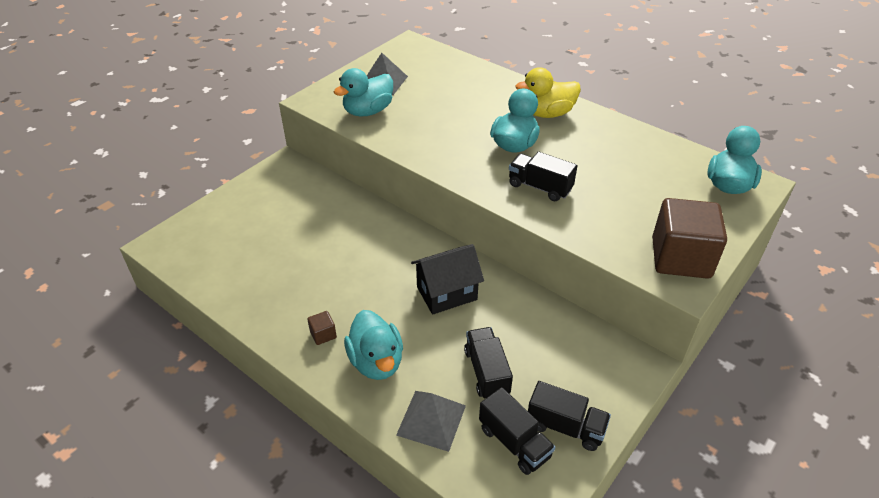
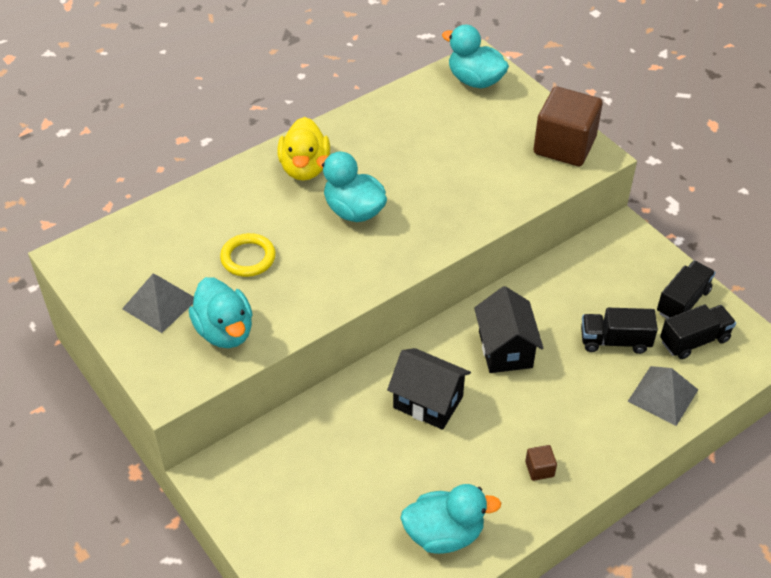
camera: 75 degrees left, 5 degrees up
turquoise duck [344,310,403,380] -> turquoise duck moved to [400,484,501,554]
black truck [509,152,577,201] -> none
none -> yellow ring [220,233,276,277]
none -> black house [387,348,471,430]

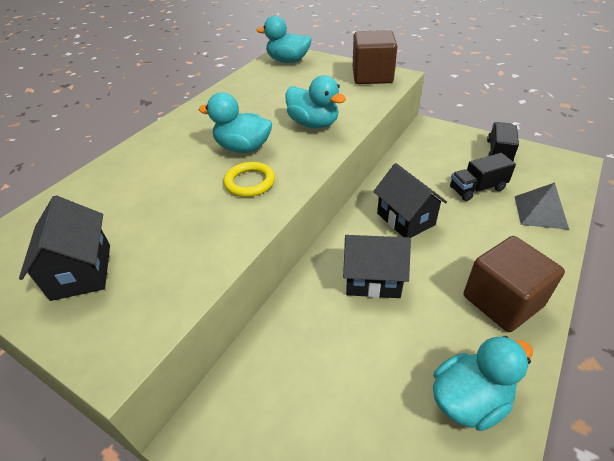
camera: 20 degrees left, 5 degrees down
grey pyramid [122,274,194,333] -> black house [19,195,110,301]
turquoise duck [189,277,253,348] -> turquoise duck moved to [286,75,346,128]
yellow ring [220,233,276,277] -> yellow ring moved to [223,162,275,197]
yellow duck [278,117,330,181] -> none
brown cube [525,445,557,481] -> brown cube [464,236,565,332], size x2.48
black truck [660,304,736,359] -> none

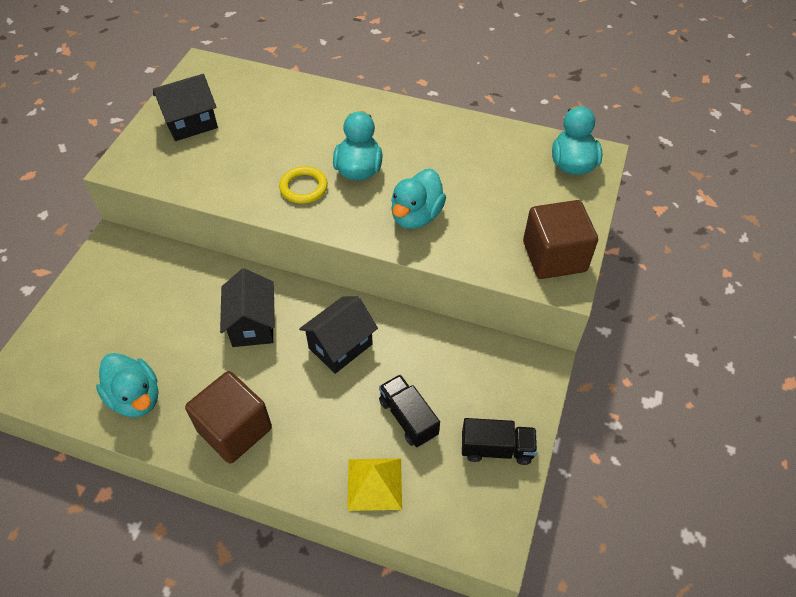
camera: 75 degrees right, 10 degrees up
grey pyramid [515,182,569,230] -> yellow pyramid [347,458,402,511]

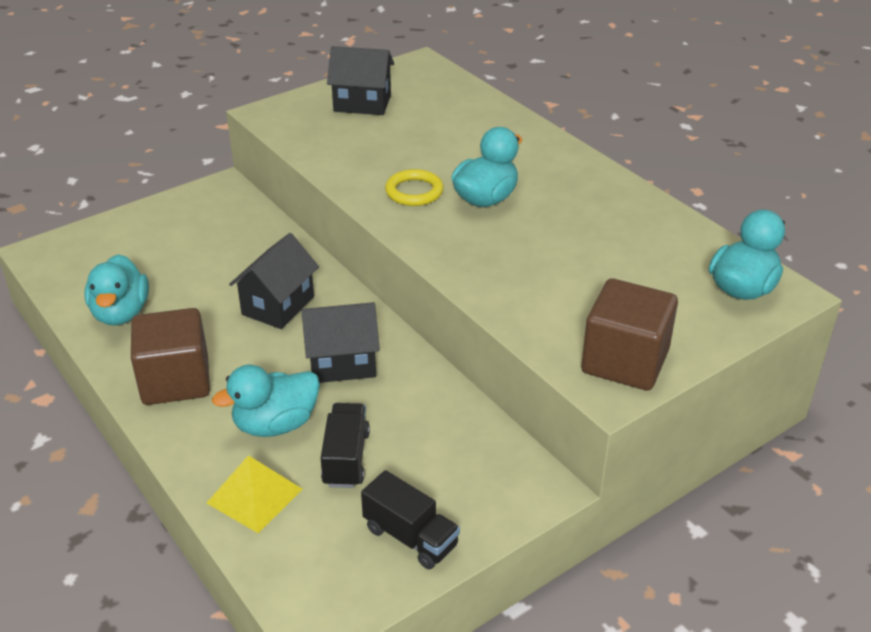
camera: 35 degrees right, 15 degrees down
turquoise duck [391,169,446,229] -> turquoise duck moved to [212,365,320,437]

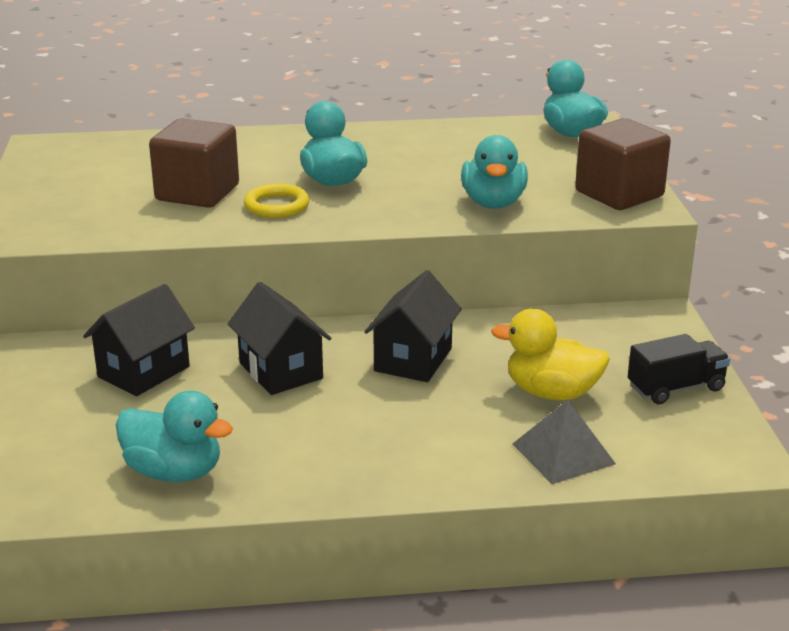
camera: 60 degrees left, 10 degrees down
brown cube [131,308,210,405] -> brown cube moved to [149,118,239,208]
yellow pyramid [207,455,303,533] -> grey pyramid [513,400,616,484]
turquoise duck [212,365,320,437] -> turquoise duck moved to [461,135,528,209]
black truck [321,403,370,488] -> yellow duck [491,308,610,400]
black house [327,46,394,115] -> black house moved to [83,284,195,396]

